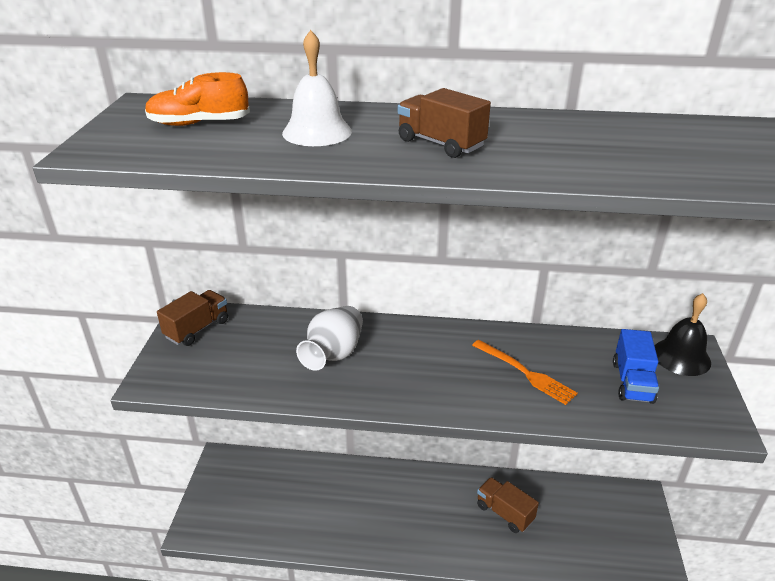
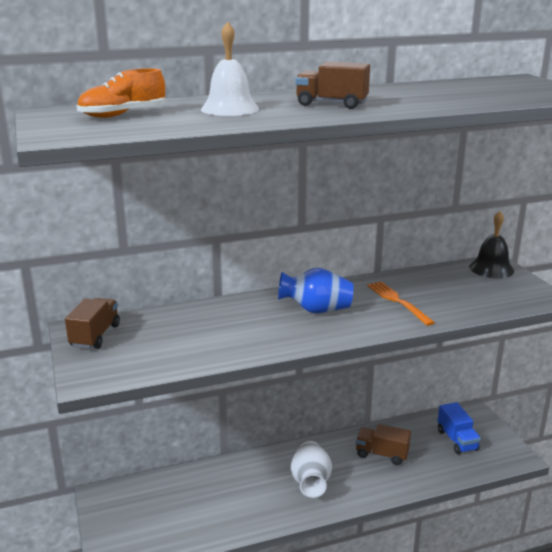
camera: 25 degrees left, 10 degrees down
white vase [296,306,363,371] -> white vase moved to [291,441,332,498]
orange fork [472,340,578,405] -> orange fork turned 135 degrees counterclockwise [367,281,435,326]
blue truck [613,329,659,404] -> blue truck moved to [437,402,481,454]
none -> blue vase [278,268,354,313]

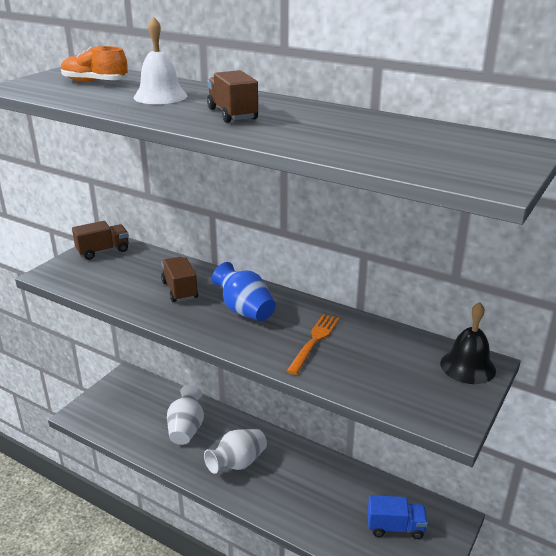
camera: 50 degrees right, 5 degrees up
brown truck [356,424,411,465] -> brown truck moved to [161,257,198,302]
blue truck [437,402,481,454] -> blue truck turned 120 degrees counterclockwise [367,495,428,539]
none -> white vase [167,385,204,445]

